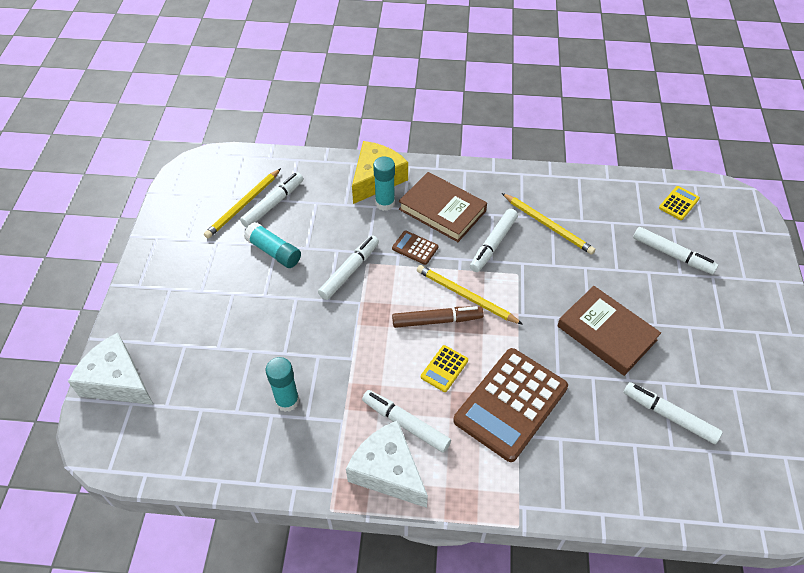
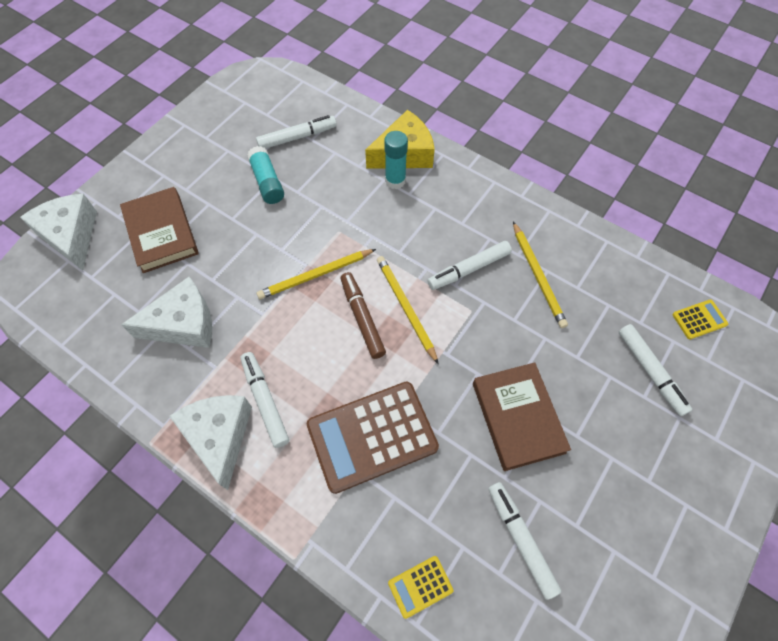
camera: 30 degrees right, 10 degrees up
yellow pencil [204,168,281,238] -> yellow pencil moved to [257,249,376,299]
turquoise glue stick [266,357,299,412] -> white cheese [121,277,212,348]
white marker [318,235,379,300] -> none
brown calculator [392,231,439,265] -> none
brown marker [392,306,484,328] -> brown marker turned 135 degrees counterclockwise [340,272,386,359]
brown book [399,172,487,242] -> brown book moved to [120,187,199,273]
yellow calculator [421,345,468,392] -> yellow calculator moved to [388,556,453,619]

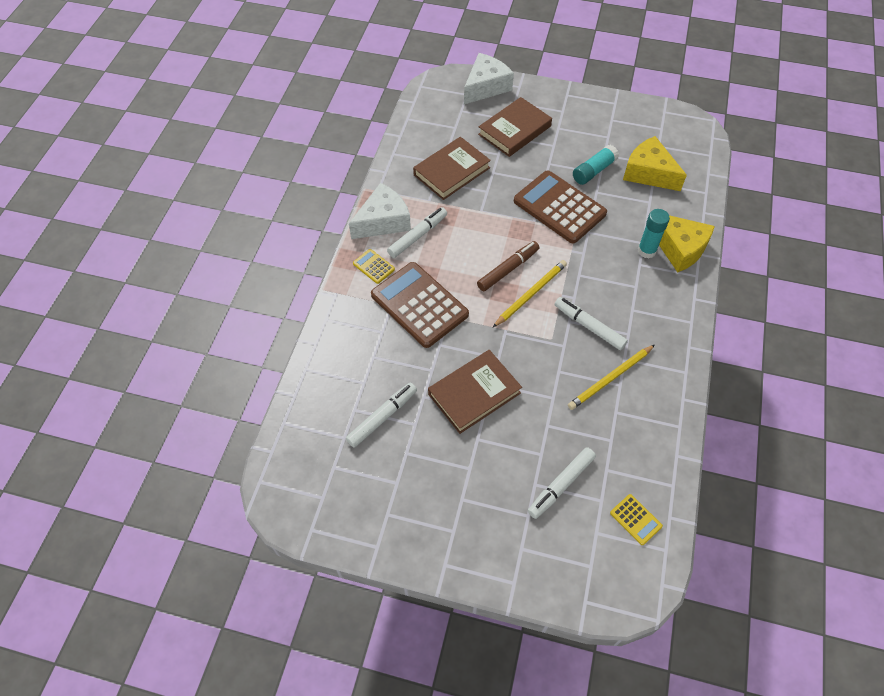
camera: 70 degrees right, 5 degrees down
white cheese [121,277,212,348] -> brown book [413,137,491,200]
white marker [256,115,337,149] -> yellow cheese [623,136,687,191]
yellow pencil [257,249,376,299] -> none
yellow calculator [388,556,453,619] -> yellow calculator moved to [353,249,395,284]
none -> brown calculator [514,170,607,243]

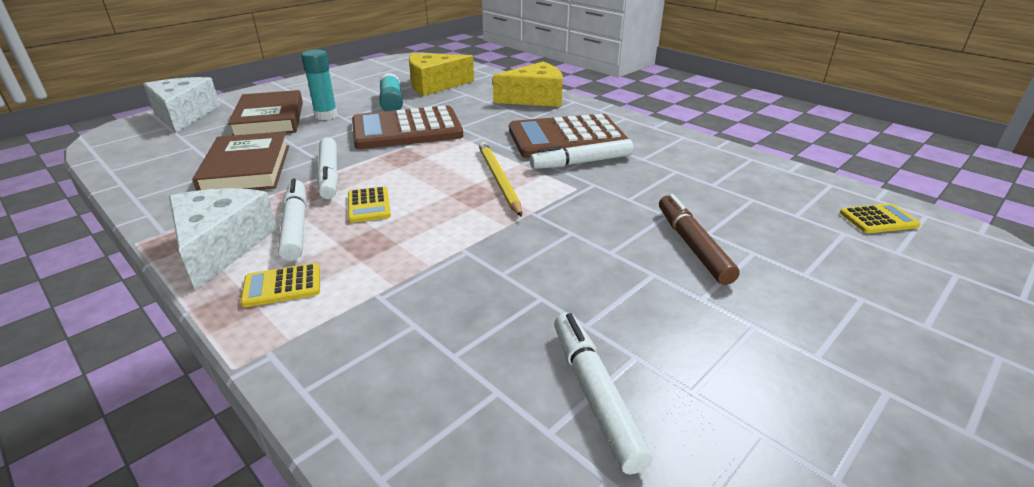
camera: 60 degrees left, 25 degrees down
brown calculator [371,262,469,348] -> brown calculator moved to [509,114,629,158]
brown book [428,350,522,434] -> none
brown marker [477,241,539,291] -> brown marker moved to [659,194,740,285]
white marker [528,447,596,519] -> white marker moved to [317,137,338,199]
yellow pencil [568,345,655,410] -> none
turquoise glue stick [638,209,670,259] -> turquoise glue stick moved to [301,49,338,120]
none -> yellow calculator [348,186,391,223]

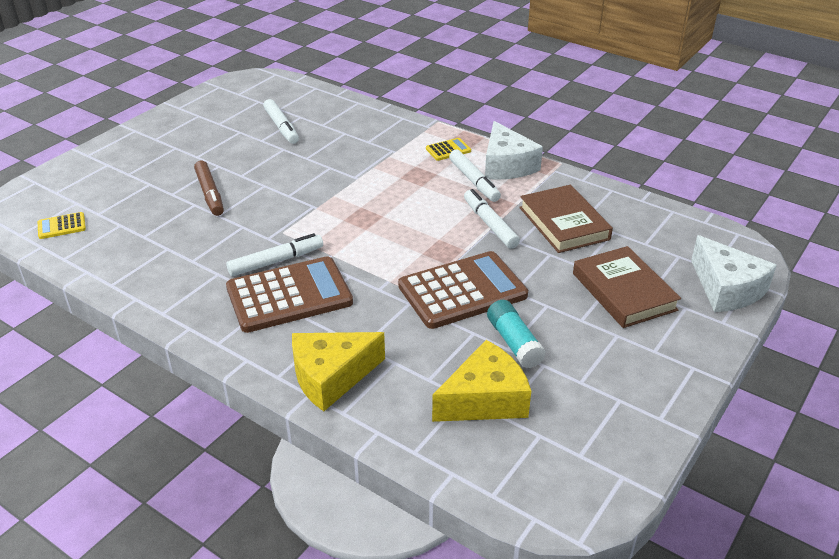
camera: 170 degrees right, 5 degrees up
turquoise glue stick [301,49,338,120] -> none
yellow calculator [348,186,391,223] -> none
yellow pencil [479,142,522,217] -> none

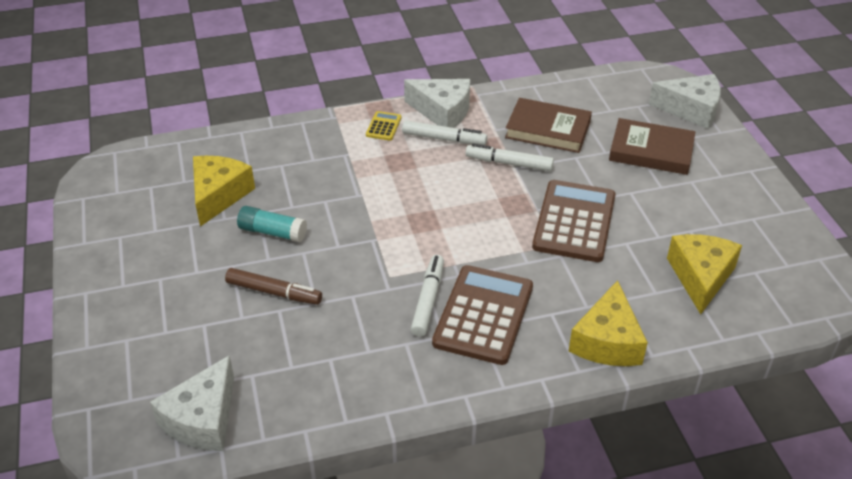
camera: 50 degrees left, 5 degrees up
yellow calculator [38,212,86,239] -> white cheese [150,355,234,451]
white marker [263,99,299,144] -> yellow cheese [193,156,255,227]
turquoise glue stick [487,300,546,368] -> turquoise glue stick moved to [237,206,307,242]

